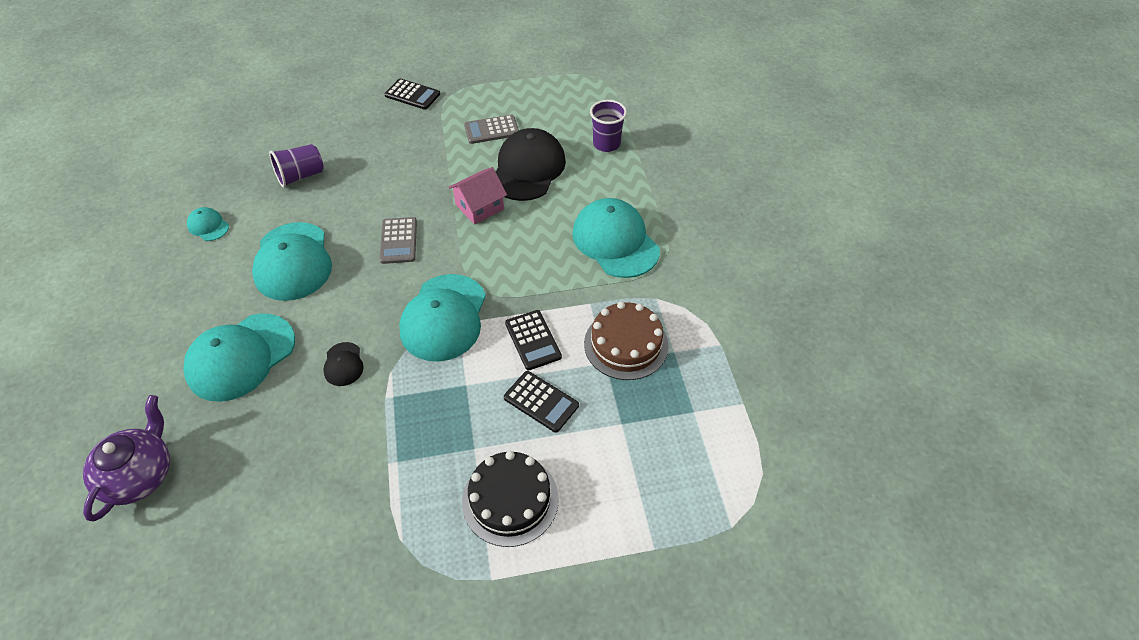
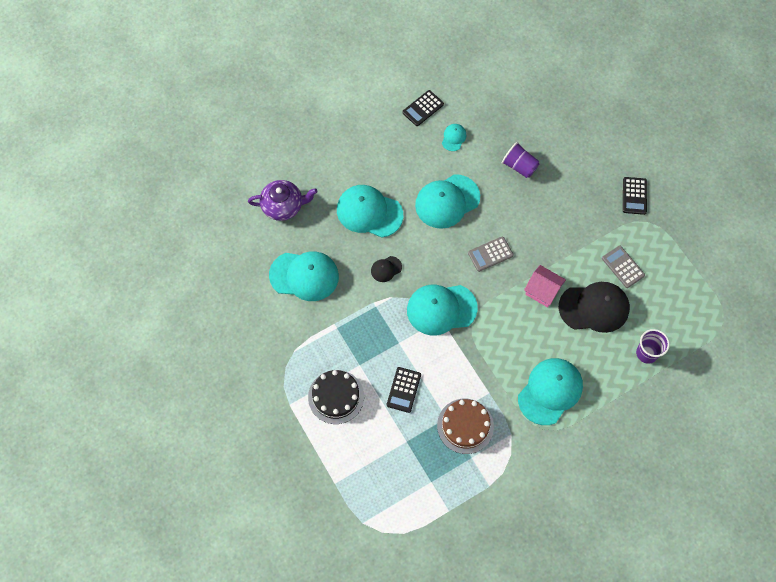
camera: 70 degrees right, 15 degrees up
black calculator [505,310,562,370] -> black calculator moved to [402,90,444,126]
none -> turquoise cap [269,251,339,301]

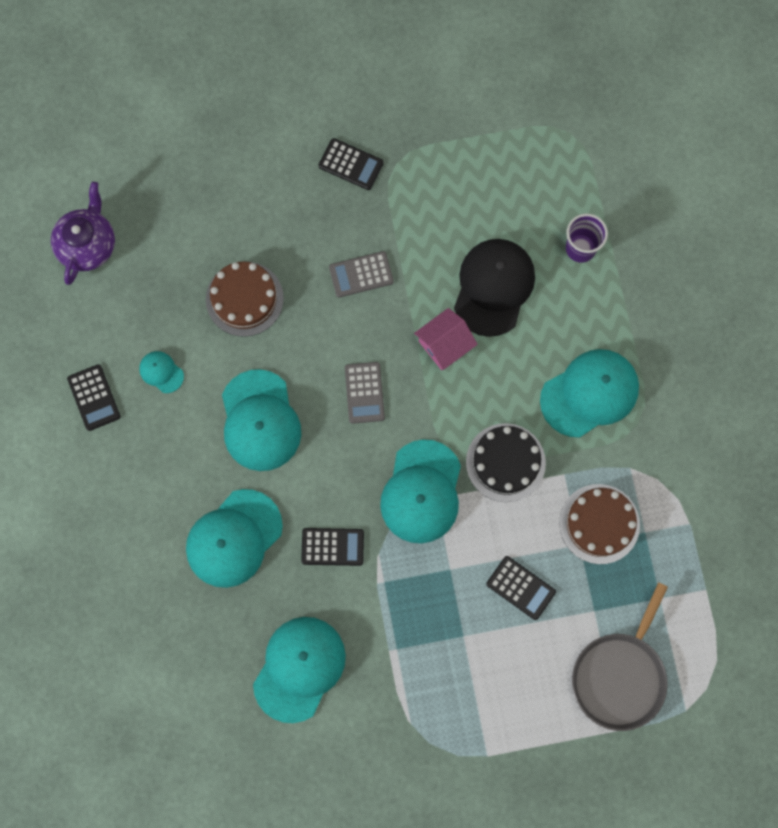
camera: 70 degrees left, 10 degrees up
purple teapot [248,180,318,221] -> purple teapot moved to [51,182,115,285]
black cake [308,370,364,424] -> black cake moved to [466,423,546,502]
black cap [371,256,402,282] -> black calculator [301,528,364,566]
purple cup [502,142,539,178] -> brown cake [206,261,284,337]
turquoise cap [518,358,583,425] -> turquoise cap turned 90 degrees clockwise [540,349,639,438]
grey calculator [602,246,645,288] -> grey calculator moved to [329,251,394,298]
none -> grey pan [572,582,668,731]

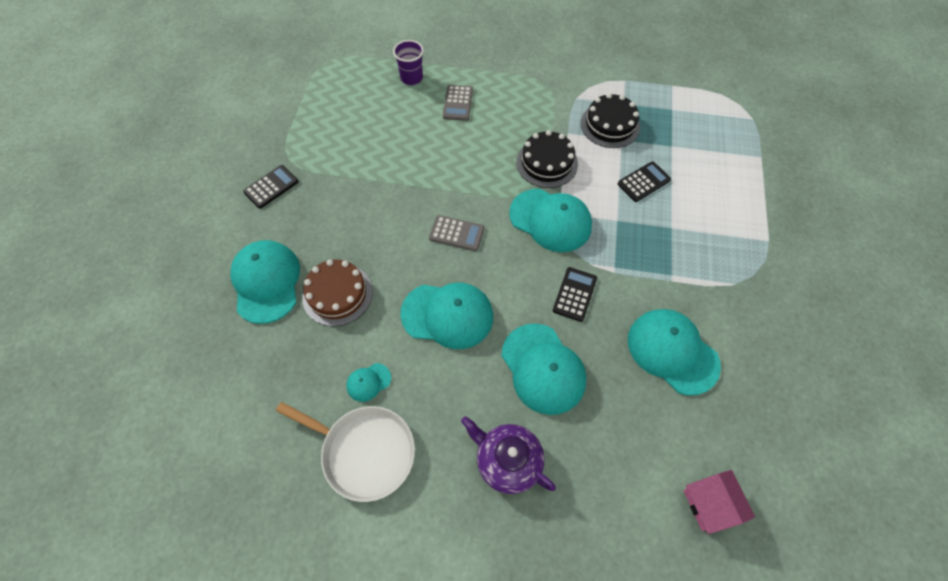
camera: 70 degrees left, 15 degrees down
purple teapot [51,182,115,285] -> purple teapot moved to [461,416,556,494]
black calculator [67,364,121,431] -> white pan [276,402,415,502]
grey calculator [329,251,394,298] -> grey calculator moved to [443,85,473,121]
pink house [414,308,478,370] -> pink house moved to [684,470,755,534]
black cap [454,239,535,337] -> none
turquoise cap [540,349,639,438] -> turquoise cap moved to [230,240,300,324]
brown cake [559,484,640,564] -> black cake [581,93,640,148]
grey pan [572,582,668,731] -> none

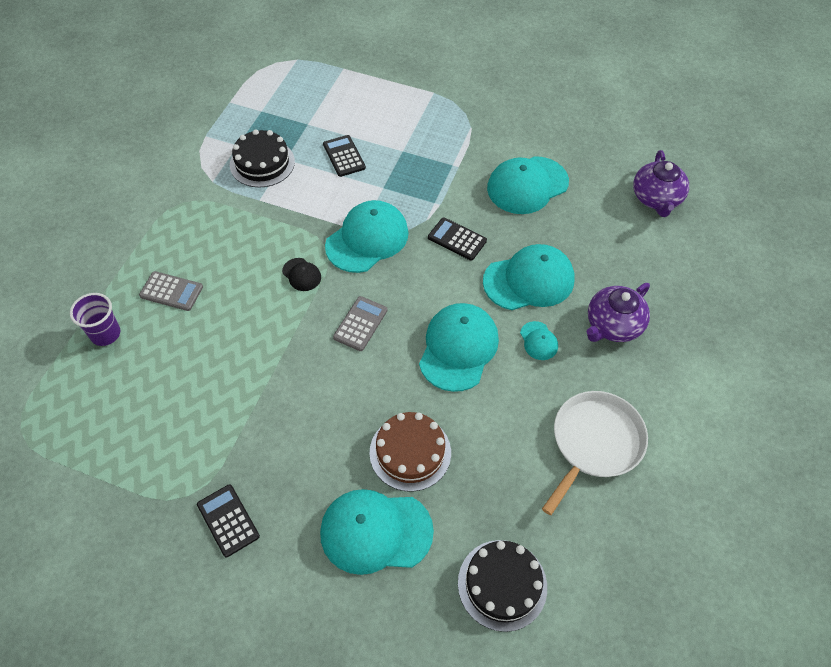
camera: 80 degrees left, 5 degrees down
turquoise cap [346,363,391,402] -> turquoise cap moved to [520,321,558,360]
black cake [516,130,578,188] -> black cake moved to [458,540,547,632]
pink house [684,470,755,534] -> purple teapot [633,150,689,217]
none -> black cap [282,258,321,291]

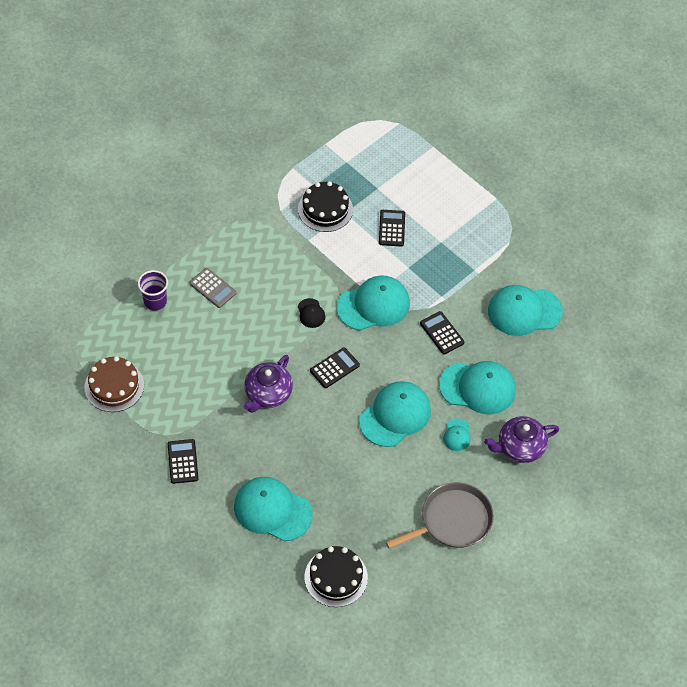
camera: 25 degrees right, 0 degrees up
grey calculator [333,296,387,351] -> black calculator [310,347,360,388]
brown cake [369,412,451,492] -> brown cake moved to [85,356,144,412]
white pan [542,391,648,515] -> grey pan [386,482,494,549]
purple teapot [633,150,689,217] -> purple teapot moved to [244,355,293,413]

